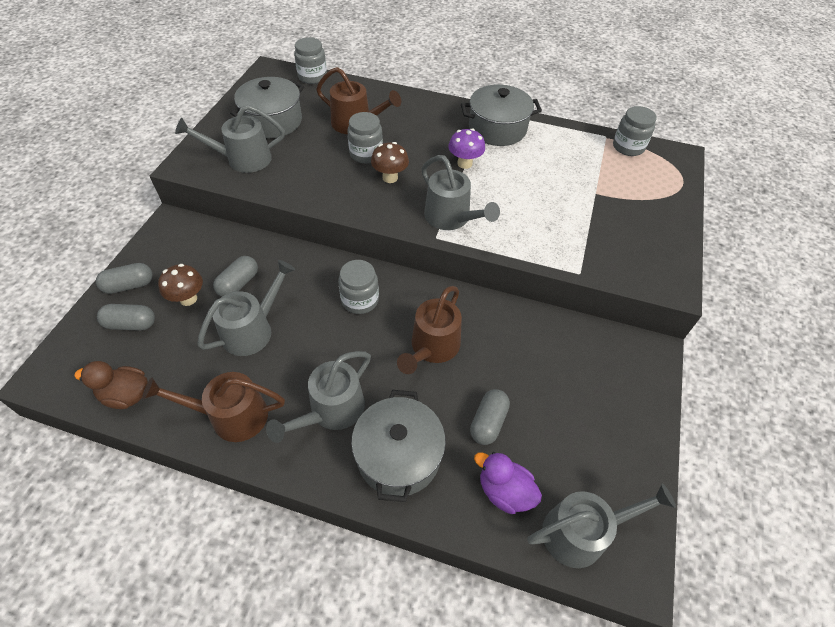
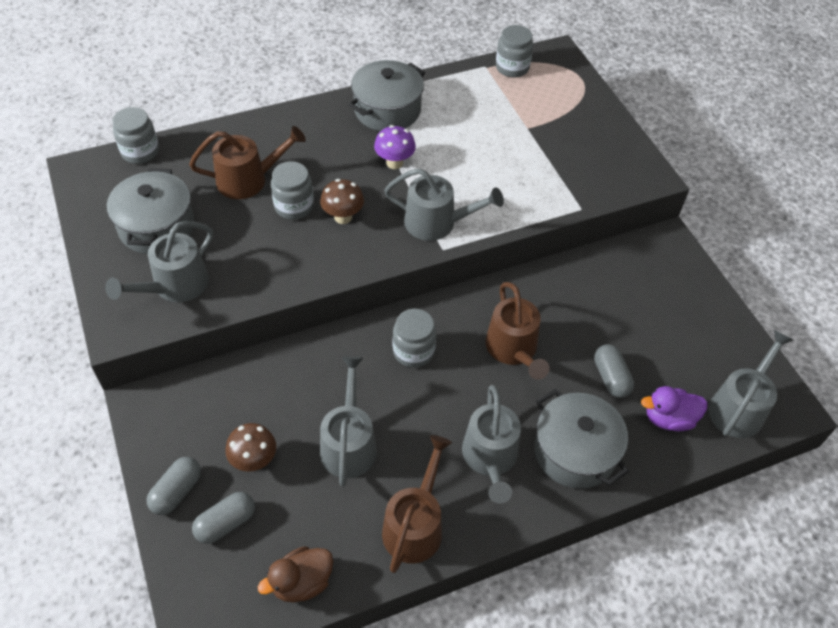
camera: 40 degrees left, 0 degrees up
brown watering can [142,372,285,442] -> brown watering can turned 150 degrees clockwise [382,435,452,573]
grey capsule [213,256,258,297] -> none

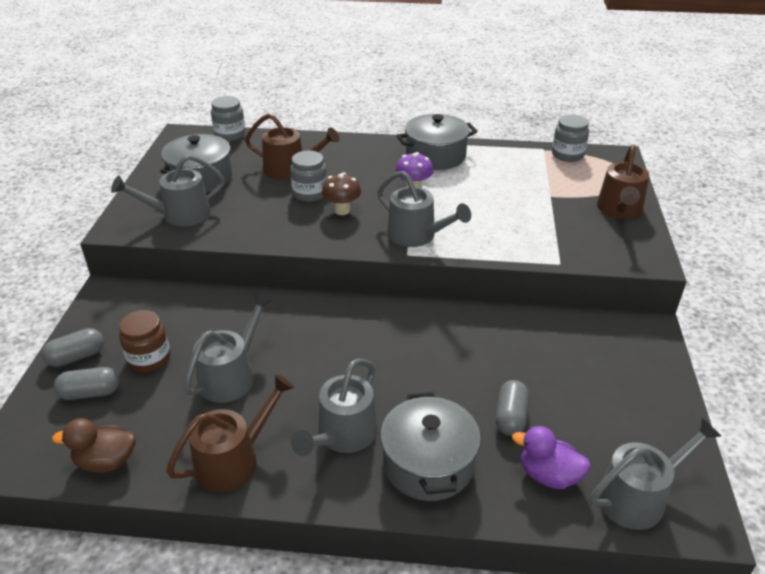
camera: 30 degrees right, 15 degrees down
brown mushroom [225,423,276,472] -> brown jar [119,310,171,372]
grey jar [393,309,436,368] -> none
brown watering can [485,282,549,380] -> brown watering can moved to [597,145,649,219]

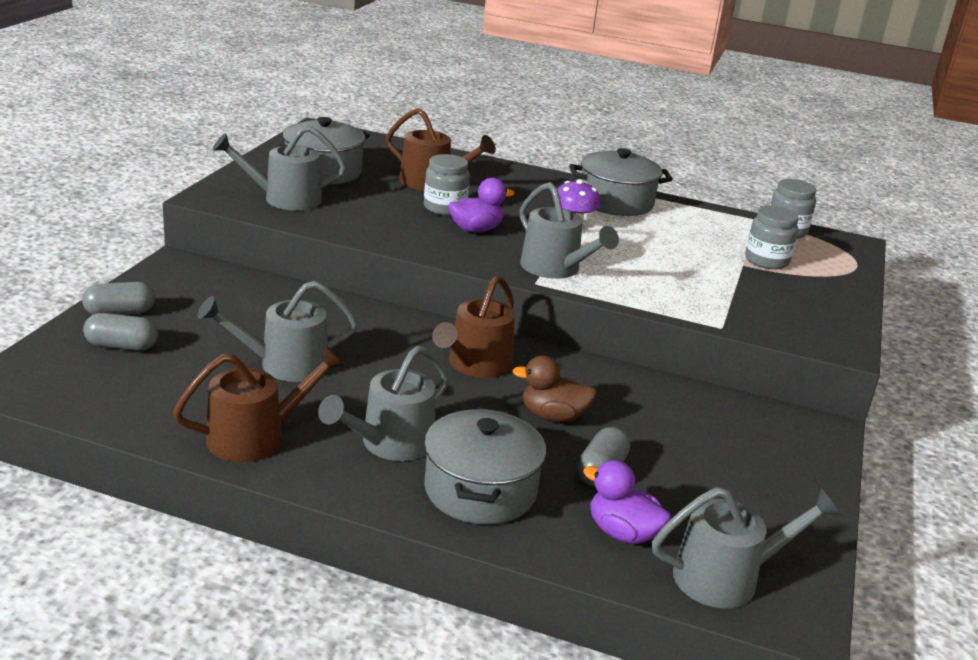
camera: 10 degrees right, 10 degrees down
brown duck [52,418,136,473] -> brown duck moved to [512,355,597,422]
brown jar [119,310,171,372] -> none
grey watering can [184,293,272,403] -> grey watering can turned 150 degrees counterclockwise [197,280,358,382]
grey jar [211,96,246,141] -> grey jar moved to [745,206,799,269]
brown mushroom [322,173,361,215] -> purple duck [448,178,515,233]
brown watering can [597,145,649,219] -> brown watering can moved to [432,275,515,378]

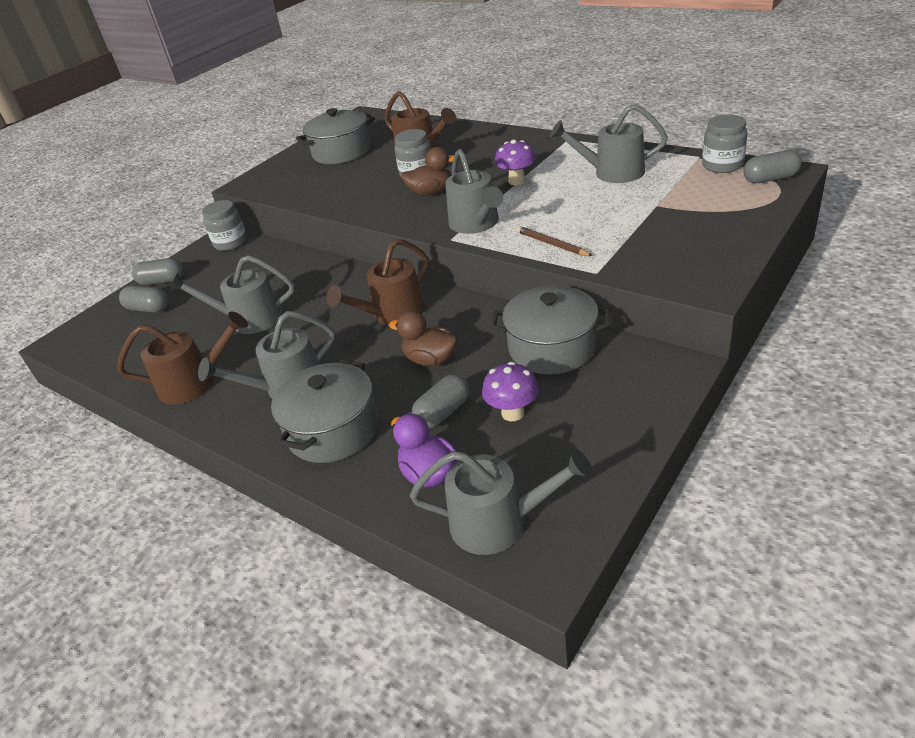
camera: 25 degrees right, 10 degrees up
grey watering can [212,126,346,210] -> grey watering can moved to [550,104,668,183]
purple duck [448,178,515,233] -> brown duck [401,147,454,196]
grey pot [569,148,673,216] -> grey pot moved to [490,286,611,375]
grey jar [745,206,799,269] -> grey jar moved to [202,200,247,251]
none -> purple mushroom [482,362,539,421]
none -> brown pencil [516,226,593,256]
none -> grey capsule [743,150,802,183]

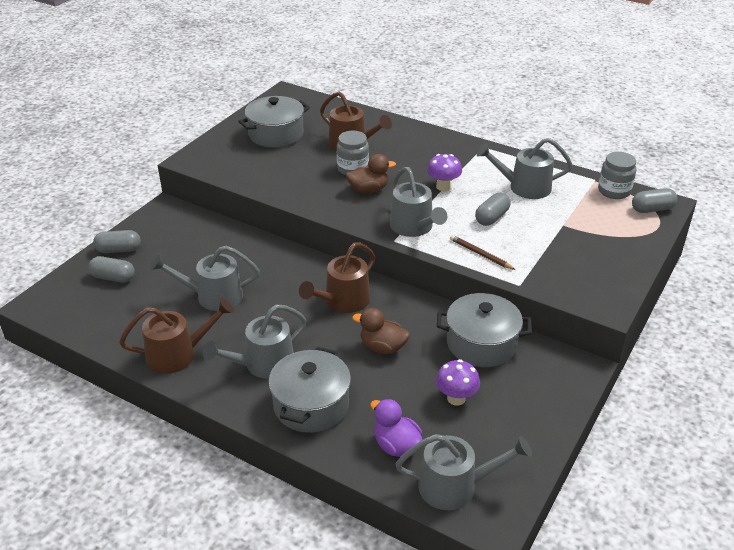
camera: 10 degrees left, 0 degrees up
grey jar [202,200,247,251] -> none
grey capsule [412,374,469,428] -> grey capsule moved to [475,193,511,226]

